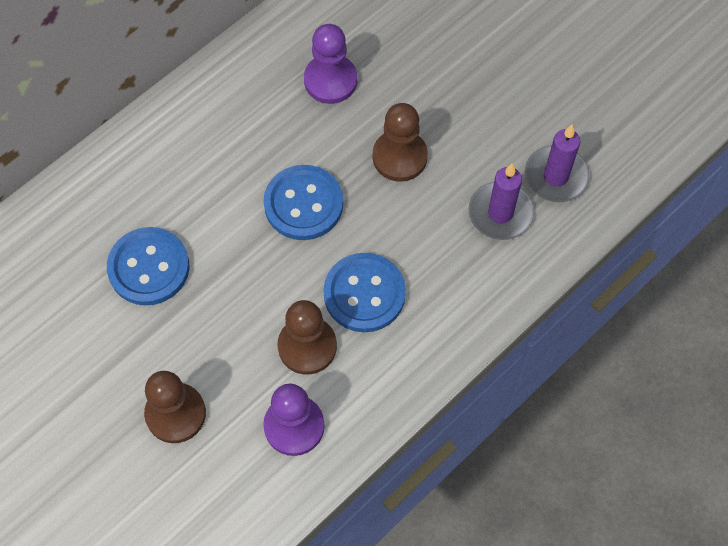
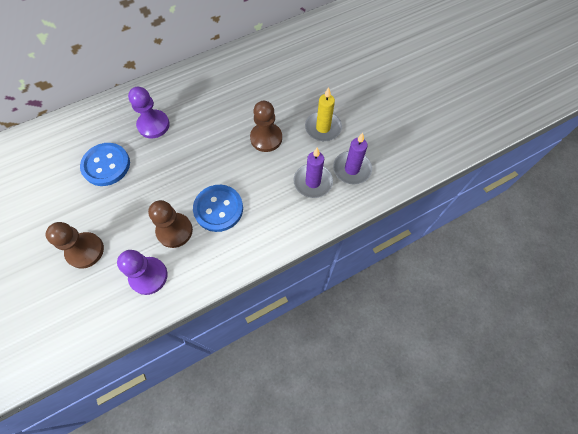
camera: 15 degrees right, 0 degrees up
blue button [263,165,343,240] -> none
purple pawn [304,24,357,104] -> purple pawn moved to [128,87,170,138]
none -> yellow candle [305,87,342,141]

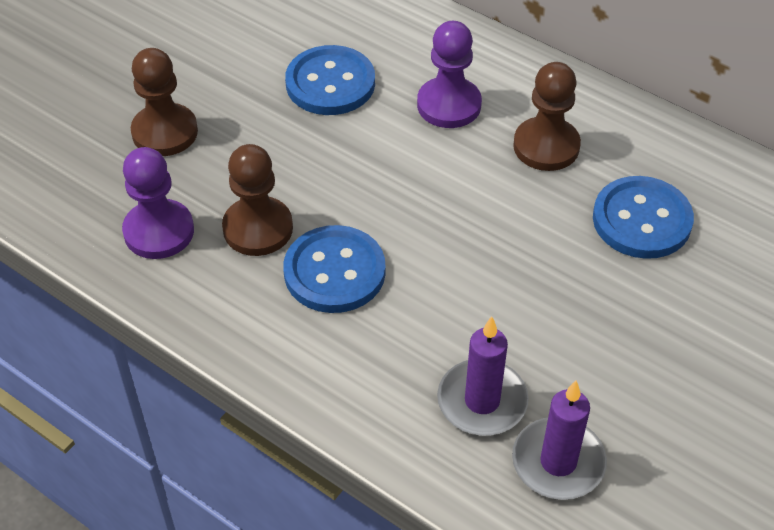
camera: 65 degrees right, 15 degrees down
brown pawn [250,101,282,152] -> brown pawn moved to [513,62,581,171]
yellow candle [305,87,342,141] -> none
none -> blue button [593,176,694,259]

